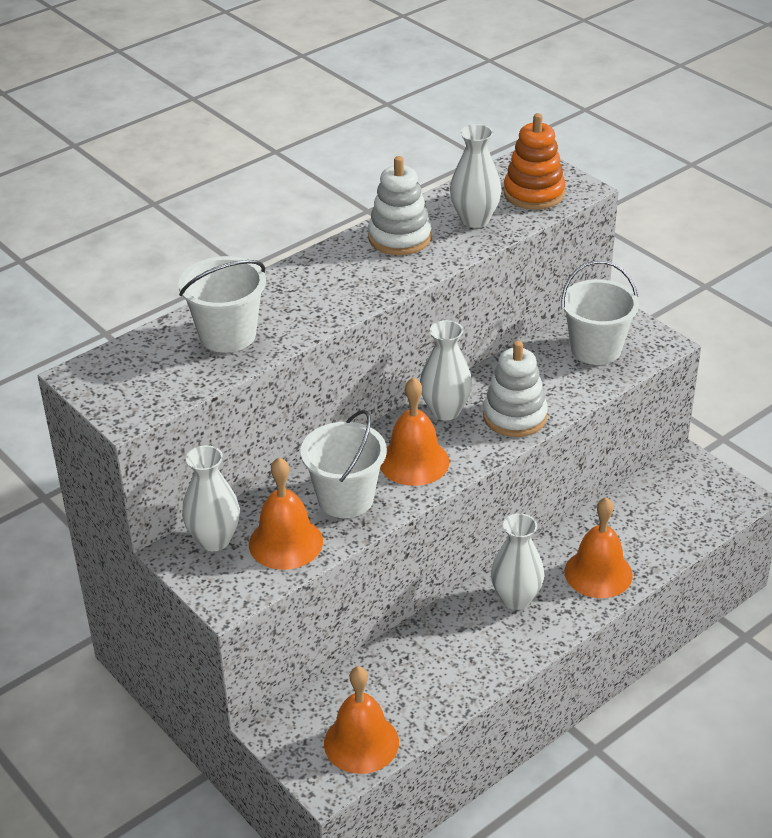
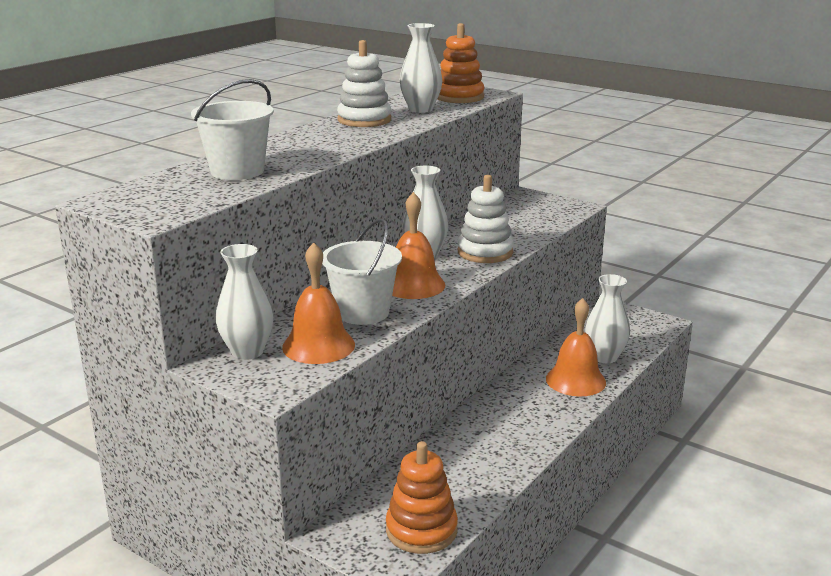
camera: 15 degrees left, 15 degrees down
orange bell [324,666,399,774] -> orange stacking toy [386,441,458,554]
white vase [491,513,545,610] -> white vase moved to [585,274,630,363]
white bucket [561,261,639,365] -> none

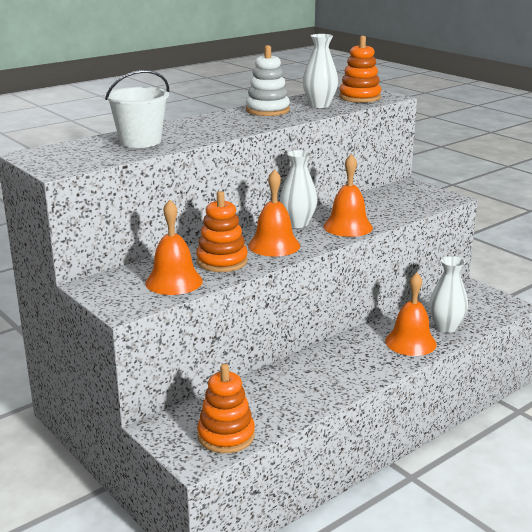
camera: 15 degrees right, 0 degrees up
white vase [215,244,274,360] -> none
white bucket [322,219,402,325] -> orange stacking toy [196,191,248,272]
white stacking toy [458,175,514,263] -> orange bell [323,154,373,237]

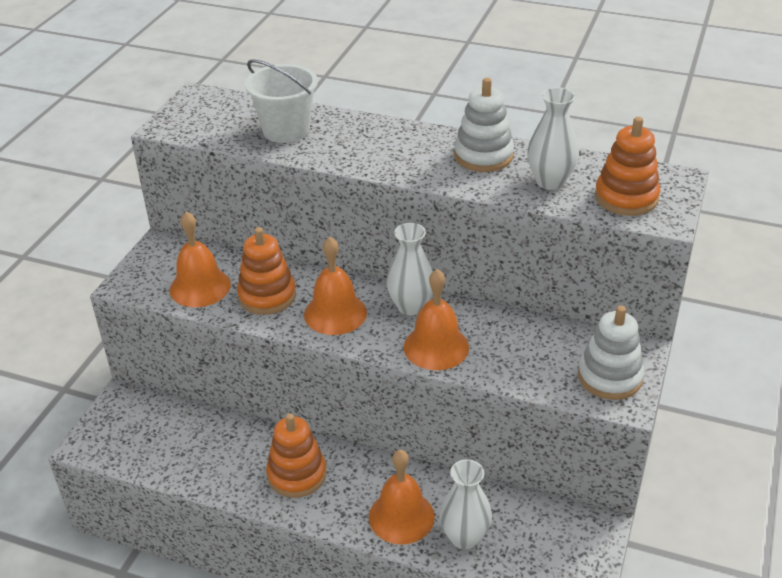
camera: 60 degrees right, 15 degrees up
orange stacking toy [197,364,255,453] -> orange stacking toy moved to [266,413,326,498]
none -> white stacking toy [578,306,644,400]

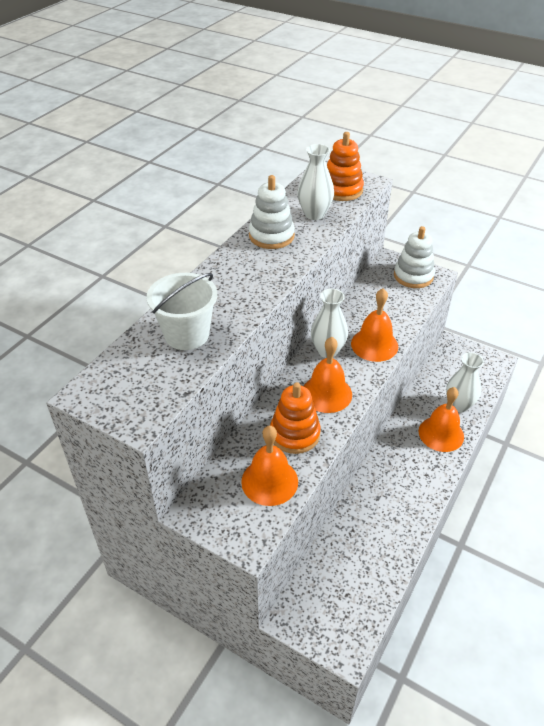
camera: 80 degrees left, 5 degrees up
orange stacking toy [266,413,326,498] -> none

